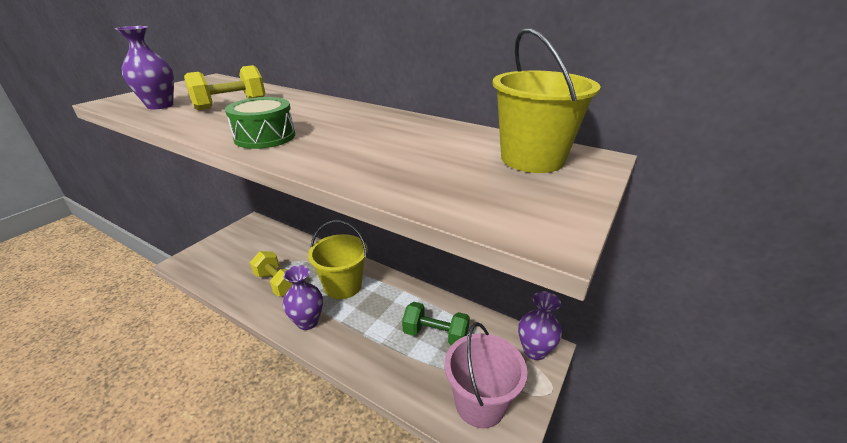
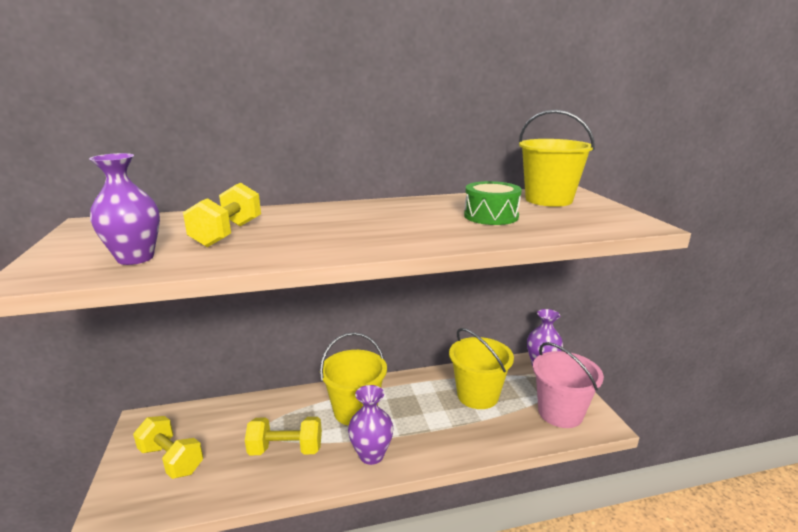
camera: 45 degrees left, 10 degrees down
green drum [225,97,295,149] -> green drum moved to [464,181,522,225]
green dumbbell [402,302,470,346] -> yellow bucket [449,328,514,409]
none -> yellow dumbbell [133,416,204,479]

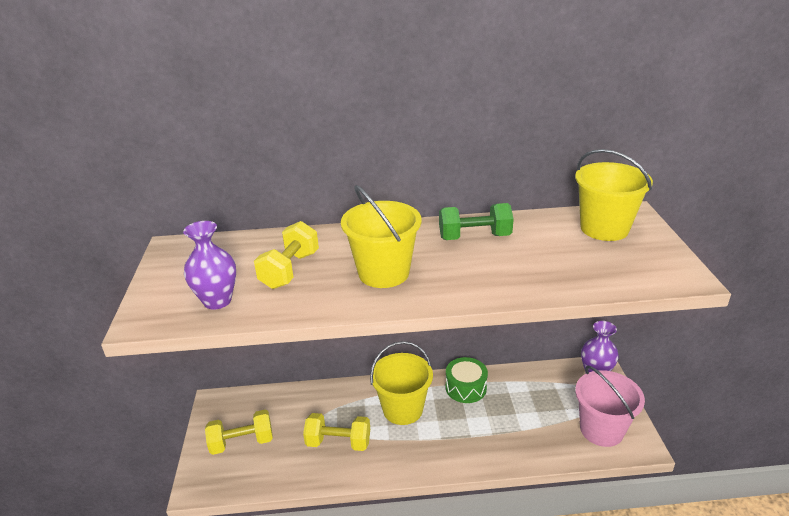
camera: 10 degrees right, 10 degrees up
yellow dumbbell [133,416,204,479] -> yellow dumbbell turned 60 degrees counterclockwise [205,410,273,455]
purple vase [348,385,393,465] -> none
yellow bucket [449,328,514,409] -> yellow bucket moved to [341,185,421,288]
green drum [464,181,522,225] -> green drum moved to [446,357,488,403]
none -> green dumbbell [439,203,514,240]

